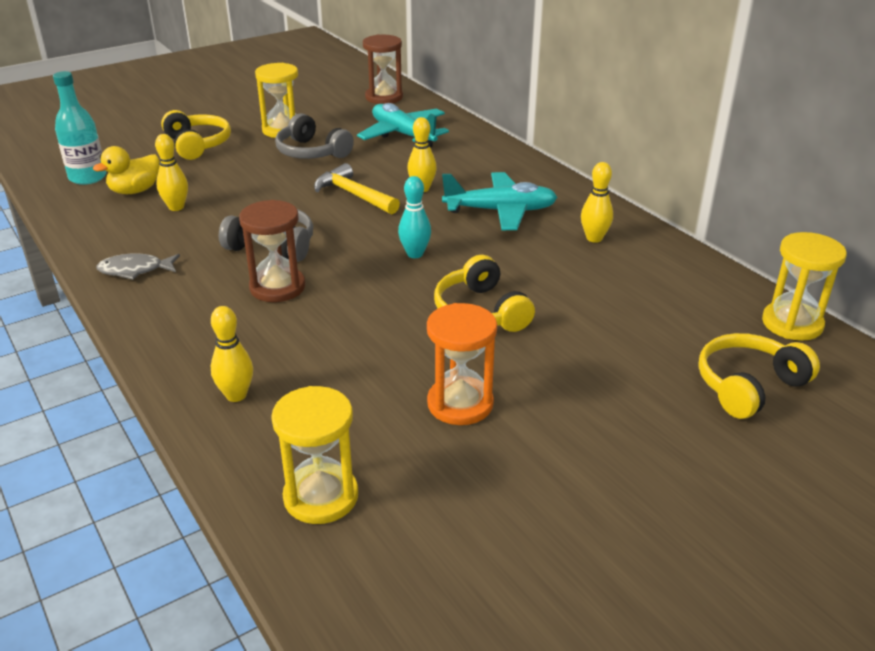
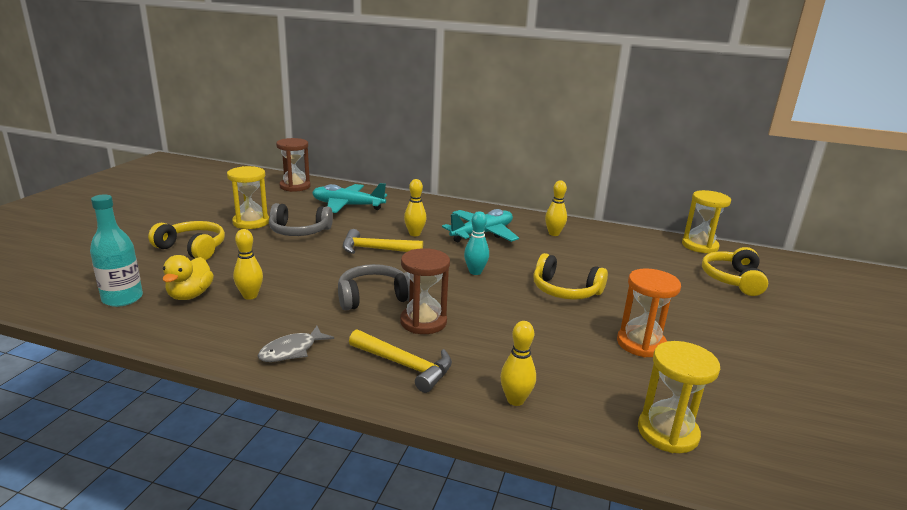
camera: 40 degrees left, 10 degrees down
none -> yellow hammer [349,329,452,393]

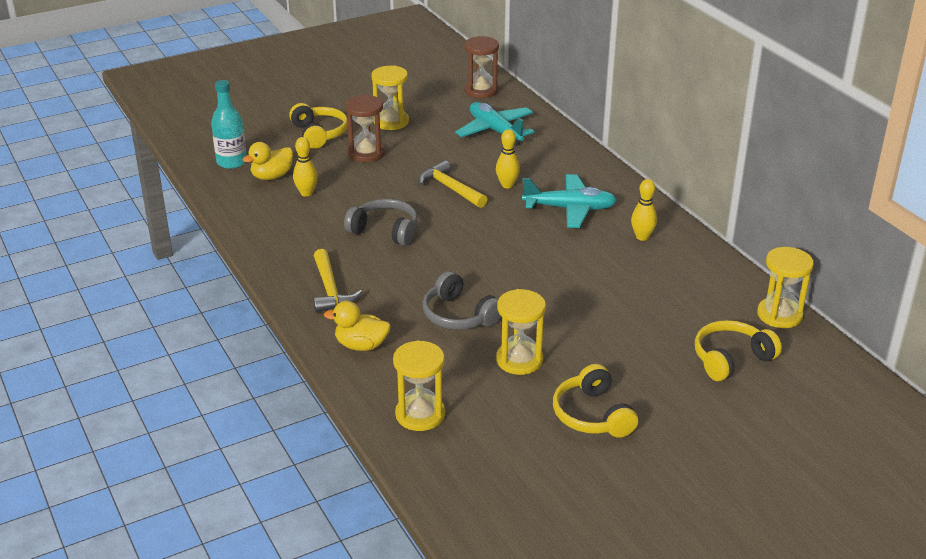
camera: 45 degrees right, 10 degrees up
grey fish [258,326,334,362] -> none
grey headphones [269,203,333,236] -> grey headphones moved to [422,271,502,330]
brown hourglass [400,248,450,334] -> brown hourglass moved to [345,95,385,162]
turquoise bowling pin [464,211,489,275] -> none
yellow bowling pin [500,321,536,406] -> yellow duck [324,301,390,351]
yellow headphones [533,253,608,300] -> yellow headphones moved to [553,364,638,438]
orange hourglass [617,268,681,357] -> yellow hourglass [496,289,546,375]

